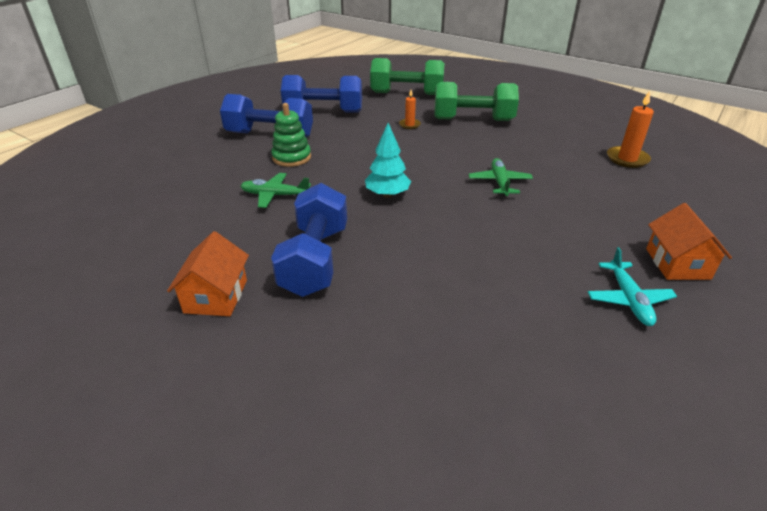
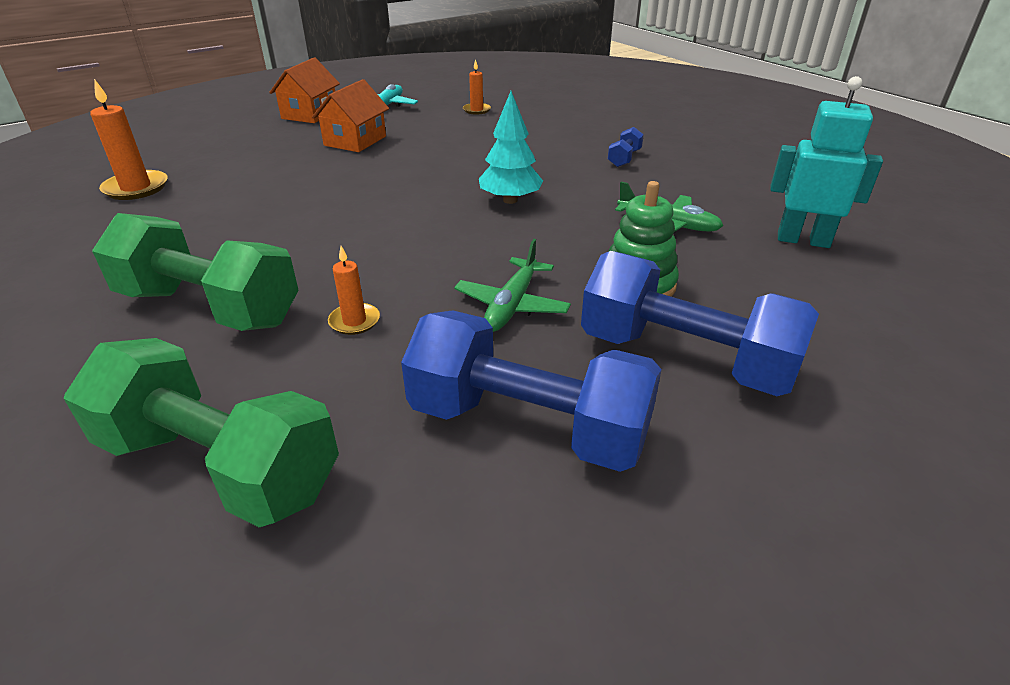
camera: 160 degrees left, 0 degrees up
orange house [167,231,249,316] -> orange house moved to [312,79,389,152]
blue dumbbell [271,183,347,297] -> blue dumbbell [608,127,644,167], size x0.42
green plane [469,158,533,196] -> green plane moved to [454,239,571,332]
none -> orange candle [463,59,491,115]
none -> turquoise robot [770,76,883,248]

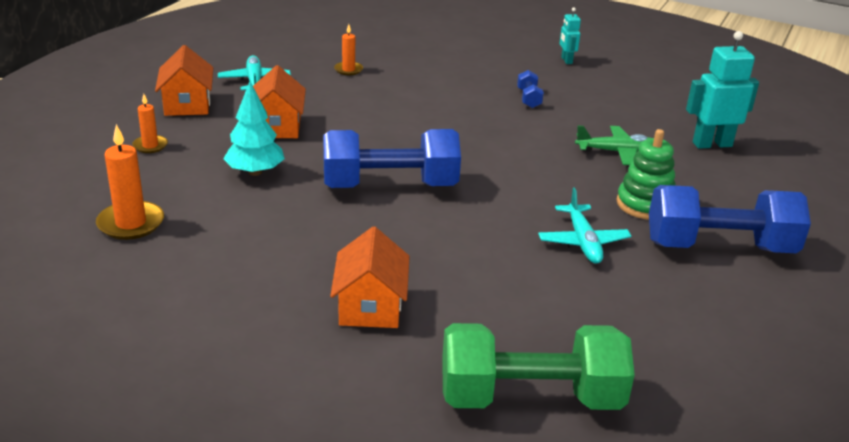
camera: 30 degrees left, 5 degrees down
green dumbbell [92,213,299,331] -> orange house [330,227,410,328]
orange candle [328,246,380,335] -> orange candle moved to [132,94,168,153]
blue dumbbell [401,310,662,472] -> blue dumbbell moved to [323,129,461,188]
green plane [454,239,571,332] -> turquoise plane [538,188,631,264]
turquoise tree [479,91,543,204] -> turquoise tree moved to [223,81,285,176]
none -> turquoise robot [559,7,581,64]

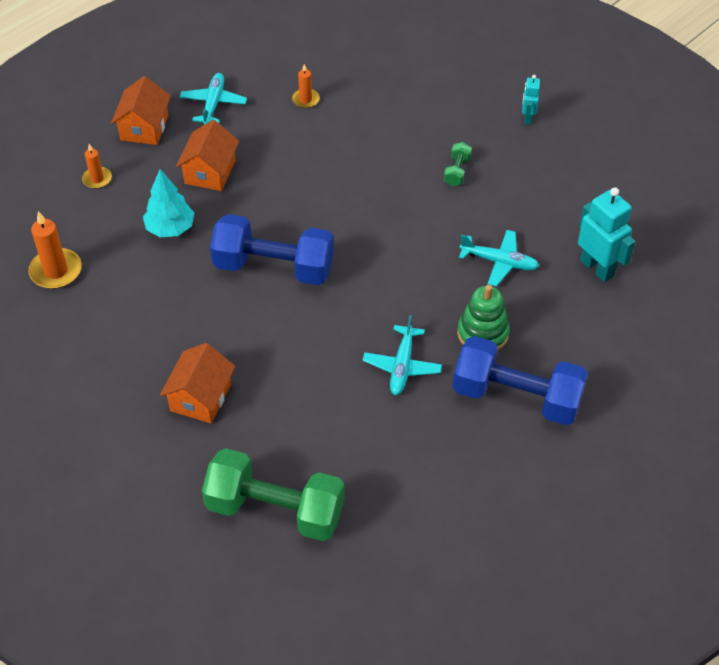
camera: 20 degrees right, 20 degrees up
blue dumbbell [517,70,544,108] -> green dumbbell [444,142,472,186]
green plane [575,126,650,165] -> turquoise plane [459,230,539,287]
turquoise robot [686,31,759,149] -> turquoise robot turned 45 degrees clockwise [578,187,635,282]

